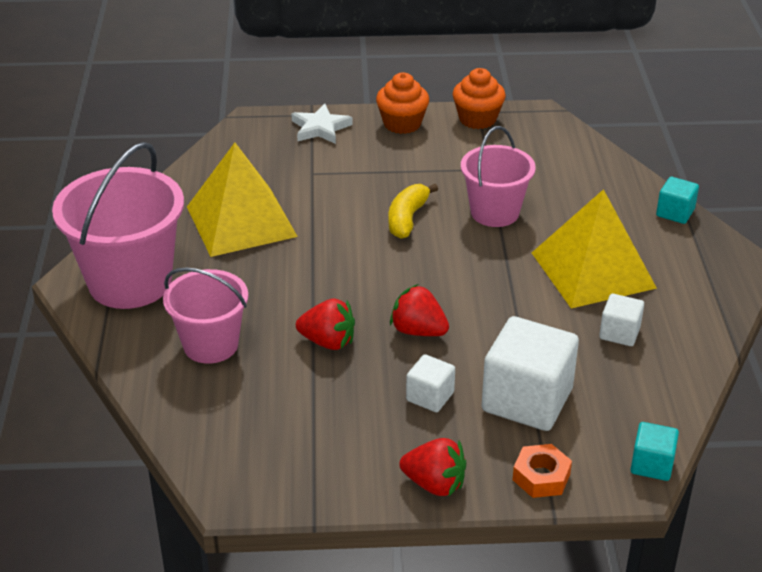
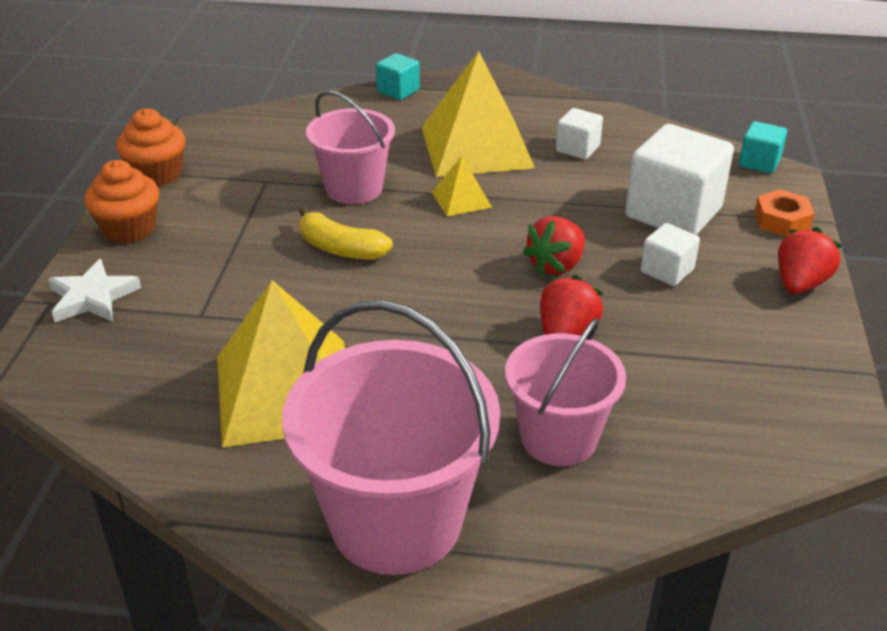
camera: 80 degrees left, 0 degrees up
none -> yellow pyramid [431,156,492,216]

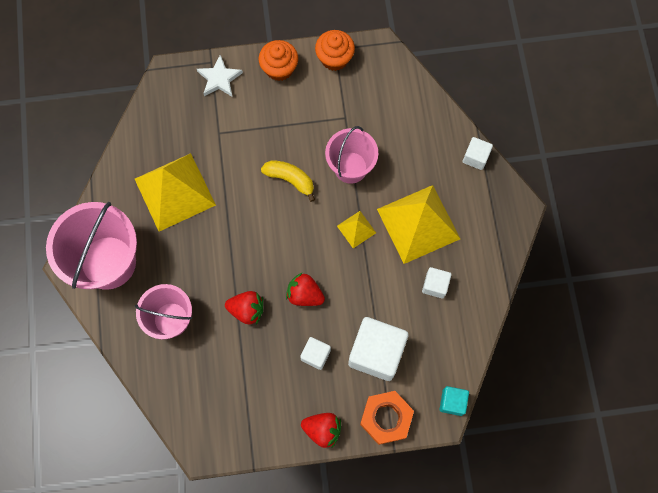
camera: 75 degrees right, 35 degrees up
yellow banana [299,207,393,260] -> yellow banana turned 105 degrees clockwise [261,160,315,202]
turquoise cube [376,53,420,100] -> white cube [463,137,493,170]
orange nut [754,189,815,237] -> orange nut [360,391,414,445], size x1.52

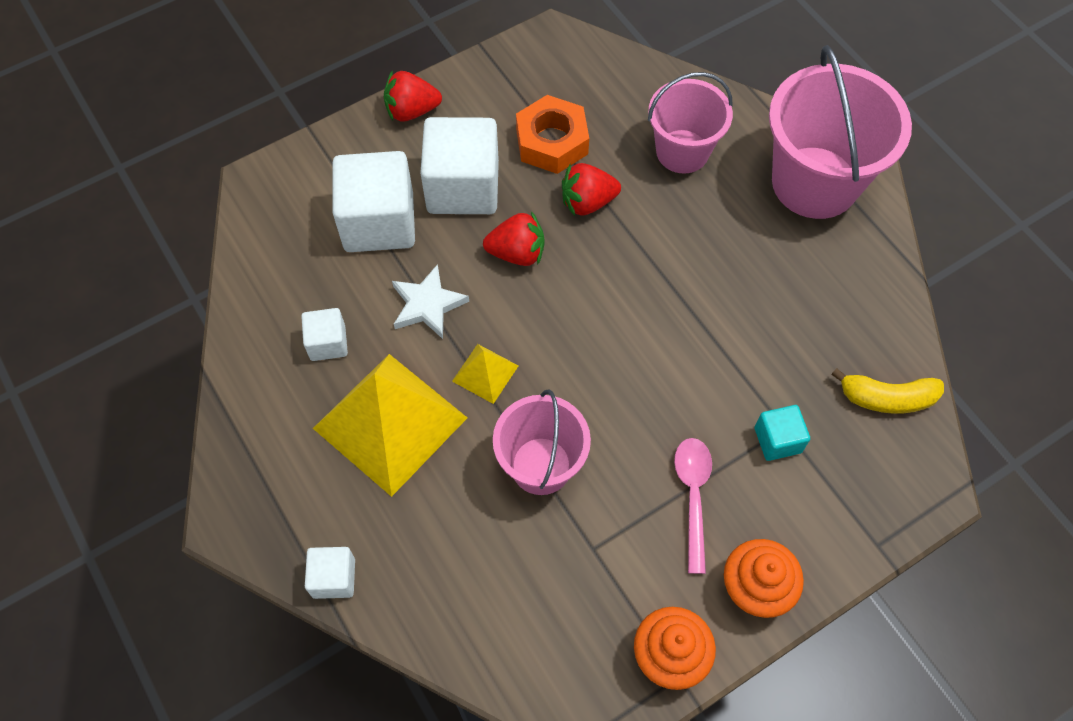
camera: 155 degrees right, 10 degrees down
yellow pyramid [135,153,216,232] -> none
white star [197,55,243,97] -> white star moved to [392,264,469,339]
yellow banana [261,160,315,202] -> yellow banana moved to [831,368,944,414]
white cube [300,337,331,370] -> white cube [421,117,499,214], size x1.99
orange nut [360,391,414,445] -> orange nut moved to [516,95,589,174]
turquoise cube [440,386,469,416] -> turquoise cube moved to [755,405,810,461]
none -> pink spoon [674,438,712,574]

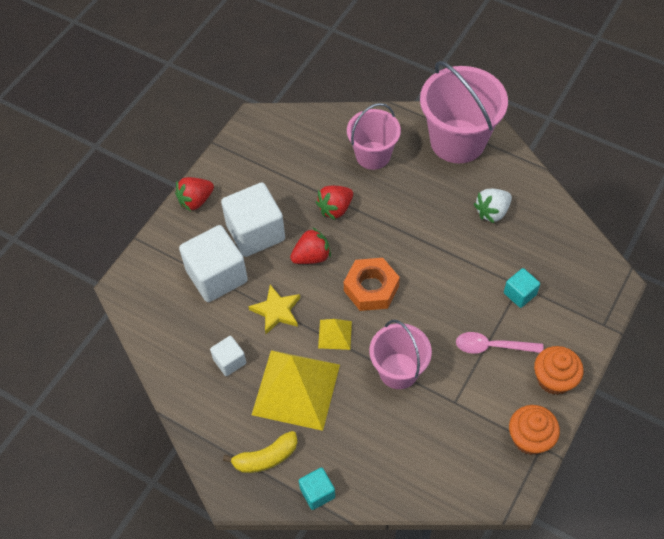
camera: 25 degrees left, 5 degrees down
white cube [305,547,355,599] -> turquoise cube [299,467,335,510]
white star [392,264,469,339] -> yellow star [248,285,300,334]
orange nut [516,95,589,174] -> orange nut moved to [344,258,400,311]
pink spoon [674,438,712,574] -> pink spoon turned 60 degrees counterclockwise [456,332,544,354]
yellow banana [831,368,944,414] -> yellow banana moved to [223,431,298,473]
none -> white strawberry [474,189,512,223]

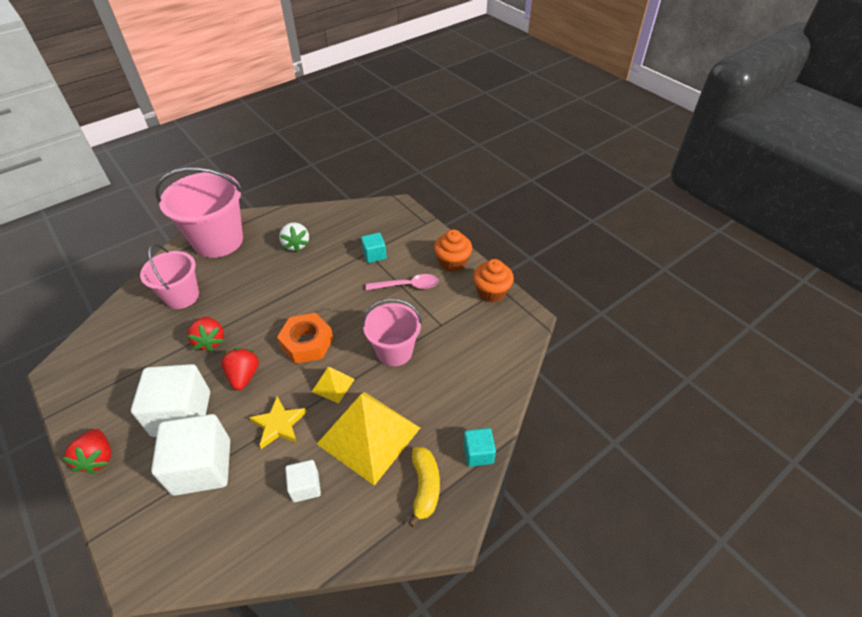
camera: 70 degrees left, 10 degrees down
pink spoon [456,332,544,354] -> pink spoon turned 120 degrees counterclockwise [366,274,439,290]

